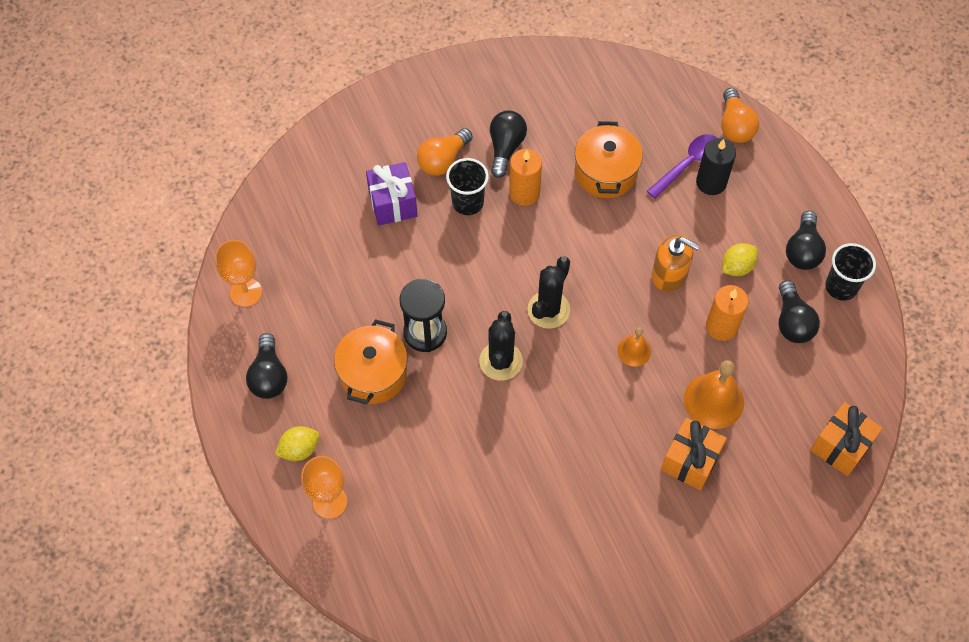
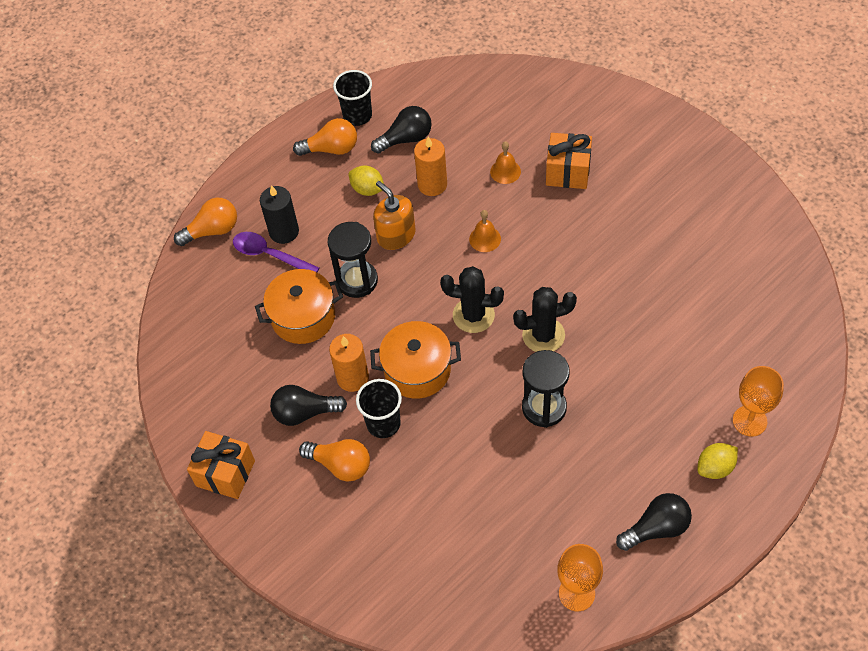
camera: 105 degrees left, 5 degrees down
yellow lemon [275,426,320,461] -> yellow lemon turned 75 degrees counterclockwise [697,443,738,479]
orange pot [334,319,407,404] -> orange pot moved to [370,321,461,399]
purple gift [366,162,418,226] -> none
orange soap dispenser [652,235,700,292] -> orange soap dispenser turned 45 degrees counterclockwise [373,181,416,250]
orange bell [684,360,744,429] -> orange bell [490,141,521,184], size x0.57
black light bulb [786,211,826,270] -> orange light bulb [293,118,357,156]
orange gift [811,402,883,476] -> orange gift moved to [187,431,255,499]
none -> black hourglass [328,222,378,298]

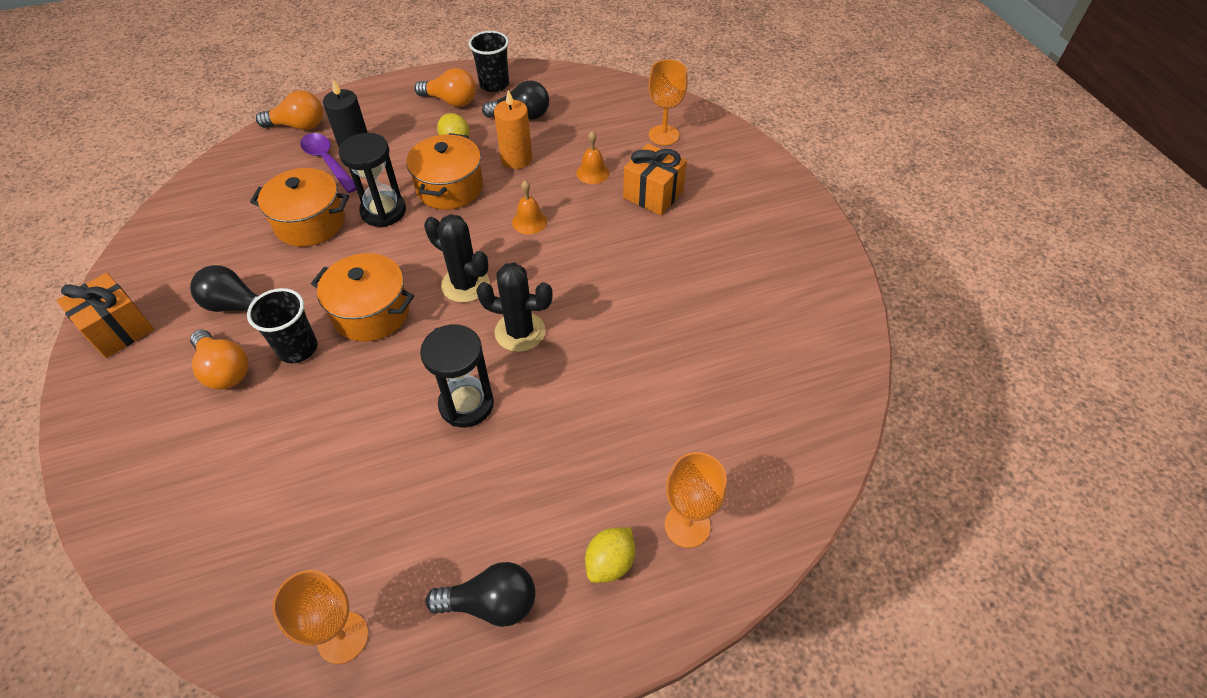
camera: 20 degrees right, 5 degrees down
orange candle [329,334,369,392] -> none
orange soap dispenser [373,181,416,250] -> orange pot [406,133,483,210]
yellow lemon [697,443,738,479] -> yellow lemon turned 45 degrees counterclockwise [585,528,635,583]
none -> orange goblet [648,60,688,145]

